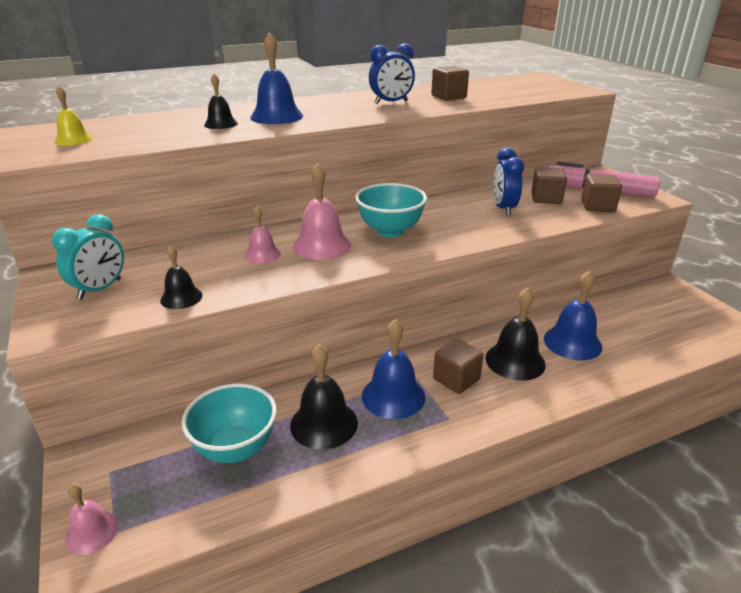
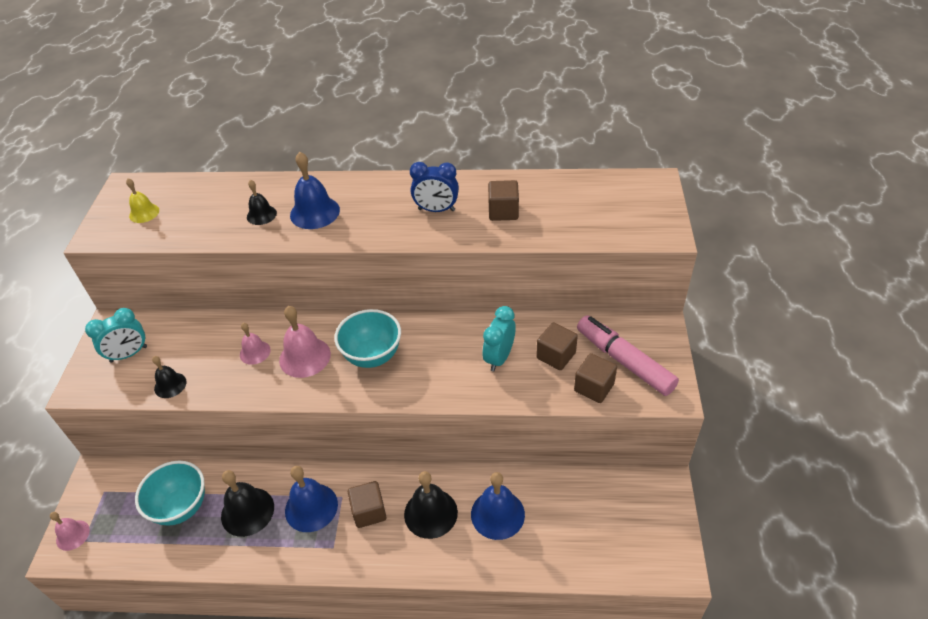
camera: 30 degrees right, 15 degrees up
blue clock [493,148,524,216] -> turquoise clock [483,306,516,371]

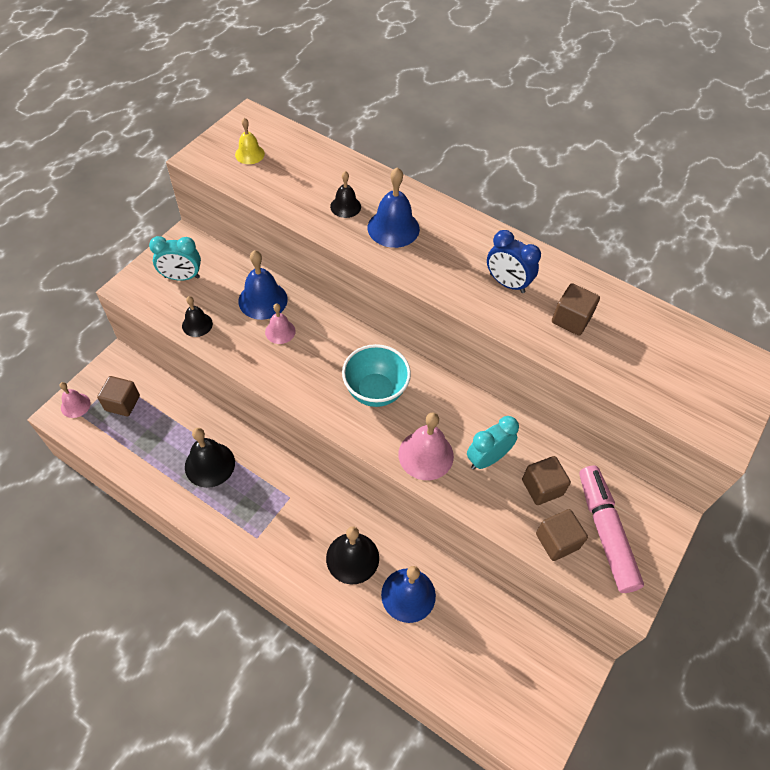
camera: 25 degrees right, 10 degrees up
turquoise bowl [135,461,205,526] -> none
pink bell [279,306,331,378] -> pink bell moved to [398,413,454,480]
blue bell [285,466,338,532] -> blue bell moved to [238,250,288,320]
brown cube [348,481,386,528] -> brown cube moved to [97,376,140,416]

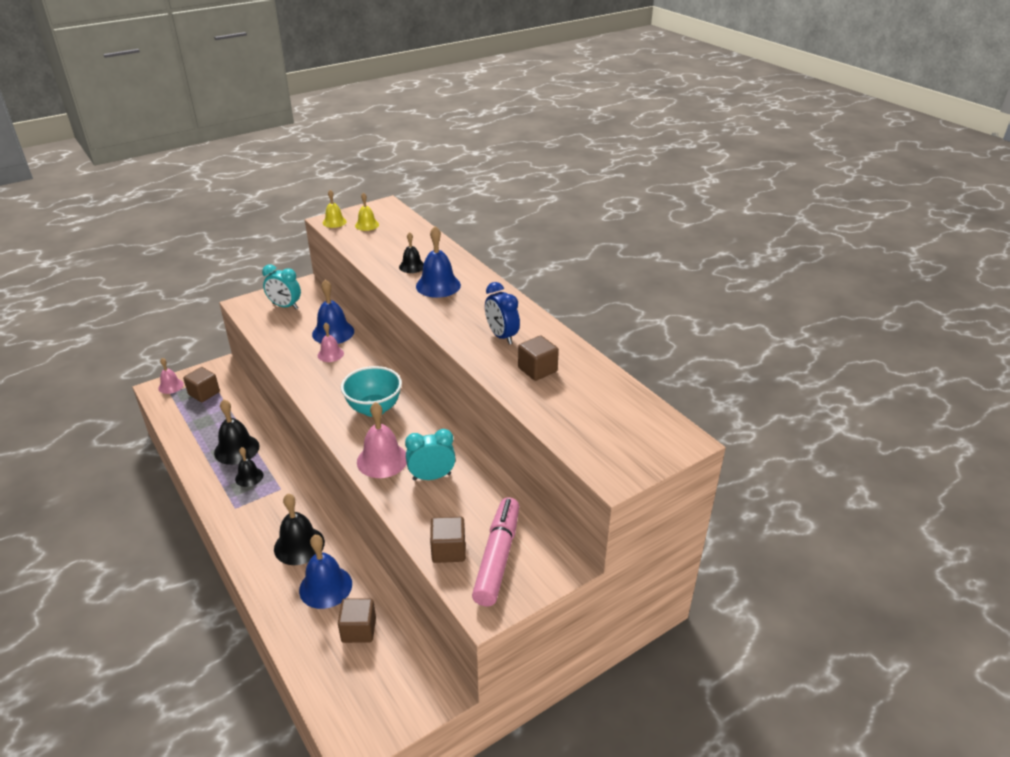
camera: 25 degrees right, 20 degrees down
black bell [182,296,213,337] -> black bell moved to [235,447,263,487]
brown cube [522,456,571,505] -> brown cube moved to [338,598,376,643]
none -> yellow bell [323,190,347,228]

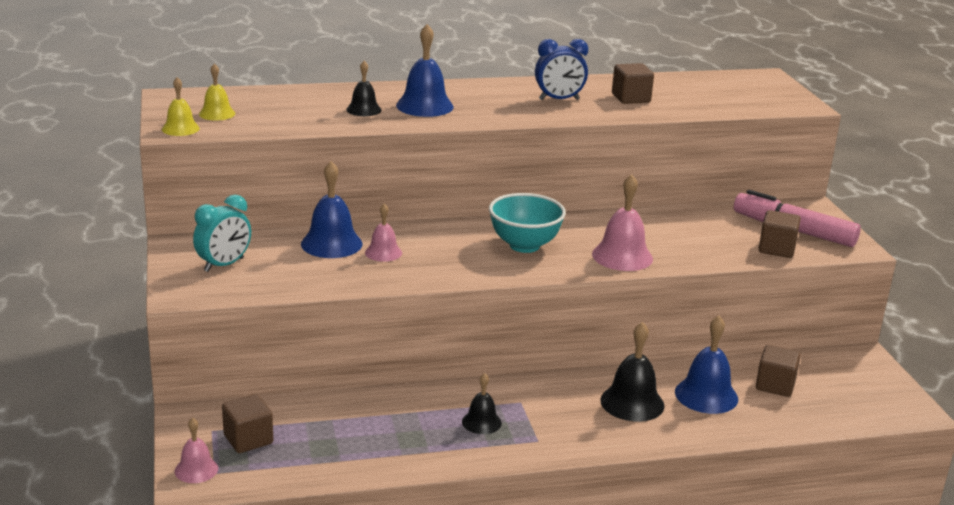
camera: 70 degrees left, 10 degrees down
black bell [214,399,259,465] -> none
turquoise clock [405,429,456,480] -> none

